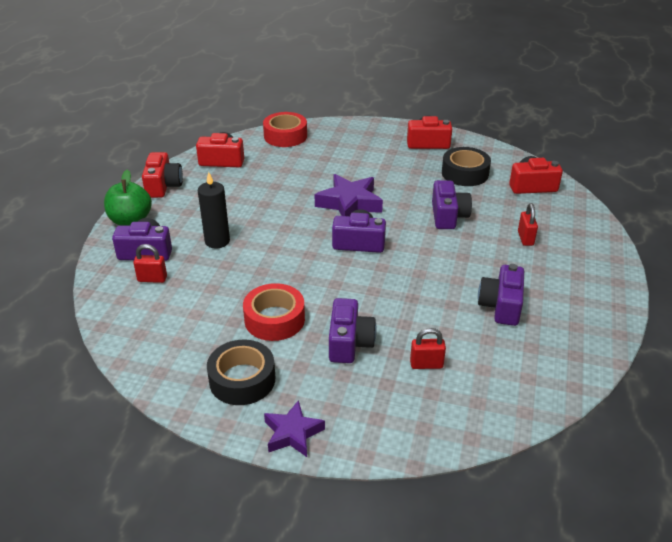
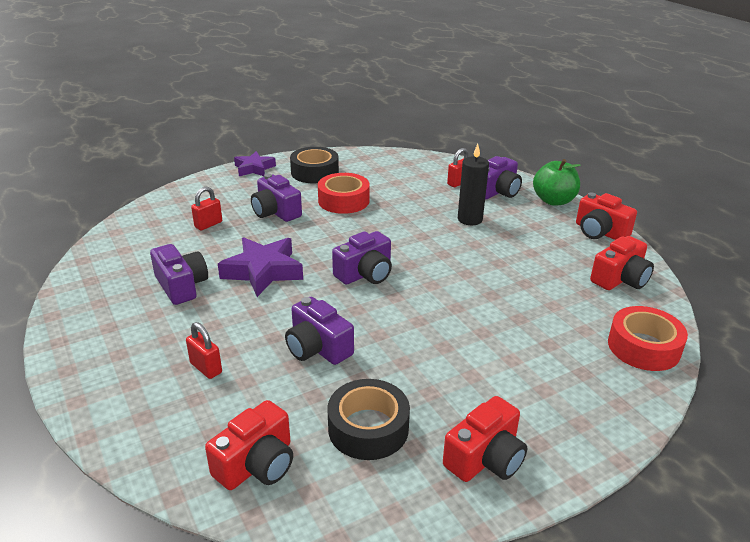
camera: 135 degrees right, 5 degrees down
purple star [315,174,383,216] -> purple star moved to [218,237,303,297]

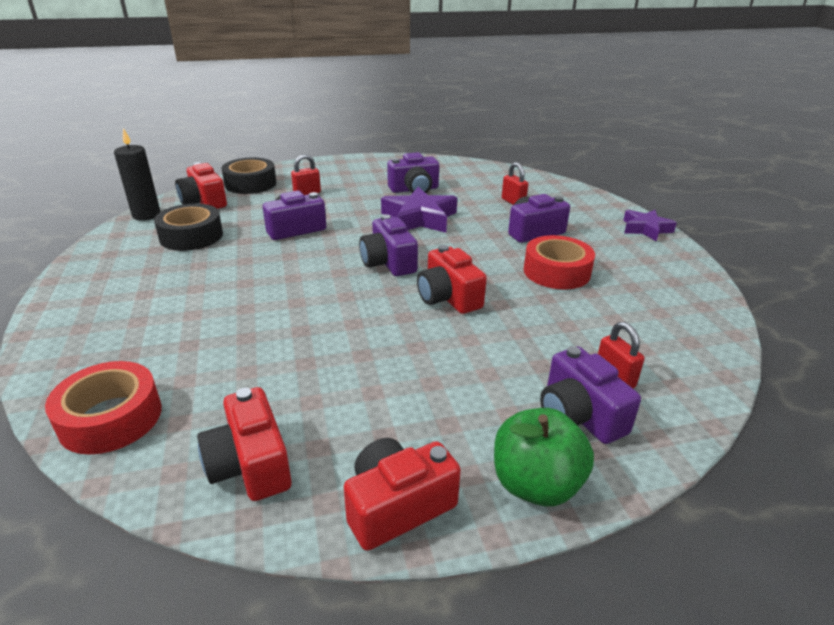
camera: 105 degrees right, 0 degrees up
black tape [290,147,339,183] -> black tape moved to [221,157,276,194]
red camera [443,396,527,482] -> red camera moved to [417,245,487,314]
black candle [458,144,489,225] -> black candle moved to [114,128,161,221]

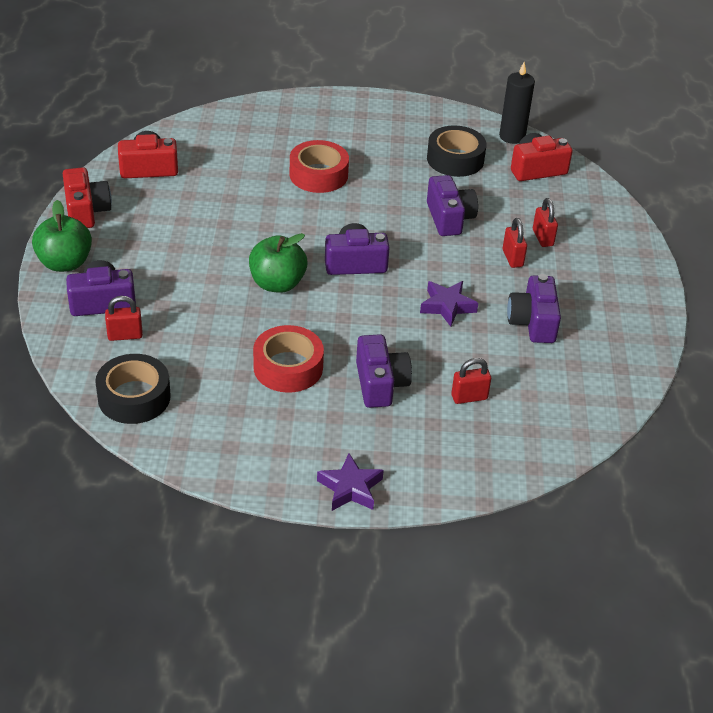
camera: 105 degrees right, 10 degrees up
red tape [45,361,162,455] -> red tape moved to [290,140,349,193]
black tape [221,157,276,194] -> black tape moved to [95,354,171,424]
purple star [381,187,457,233] -> purple star [420,281,478,326], size x0.64
red camera [417,245,487,314] -> green apple [249,233,307,293]
none -> red padlock [503,218,527,268]

